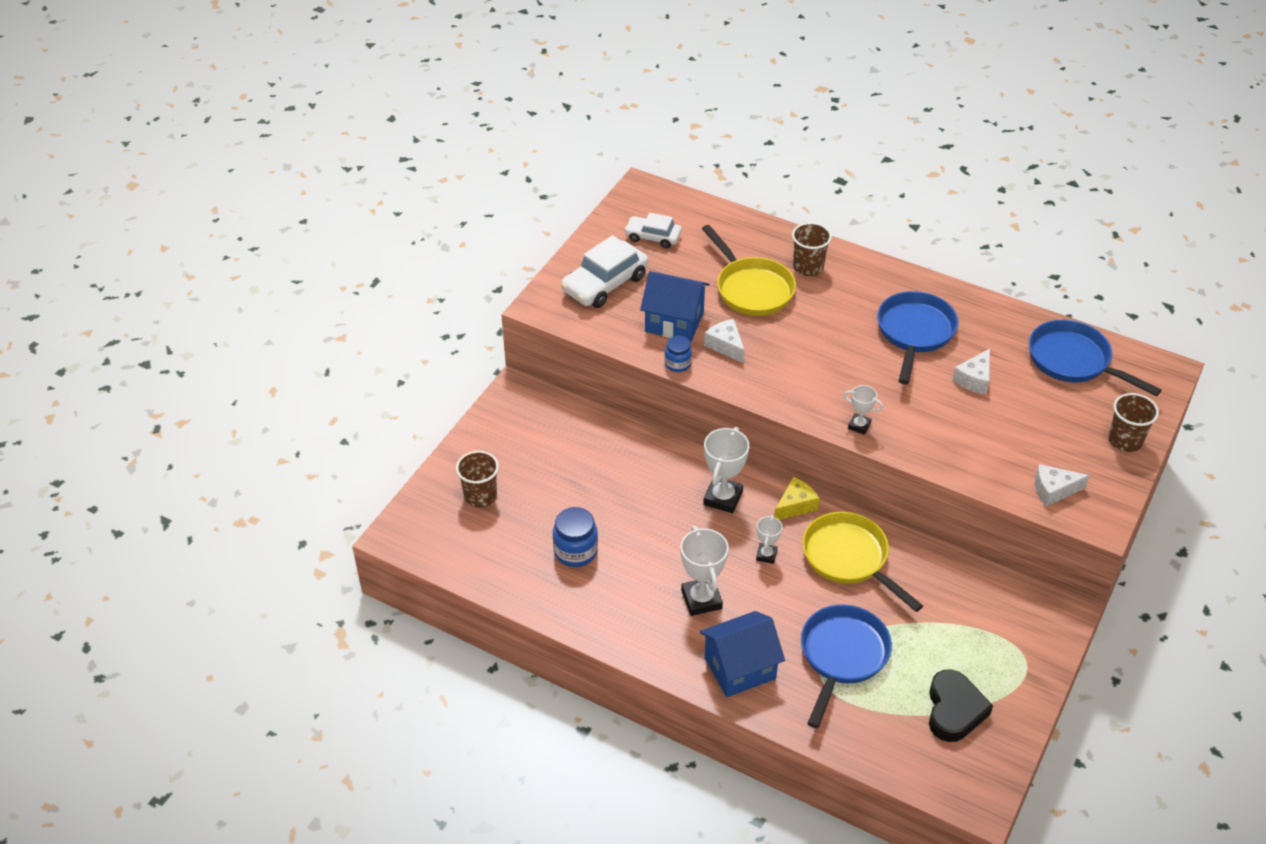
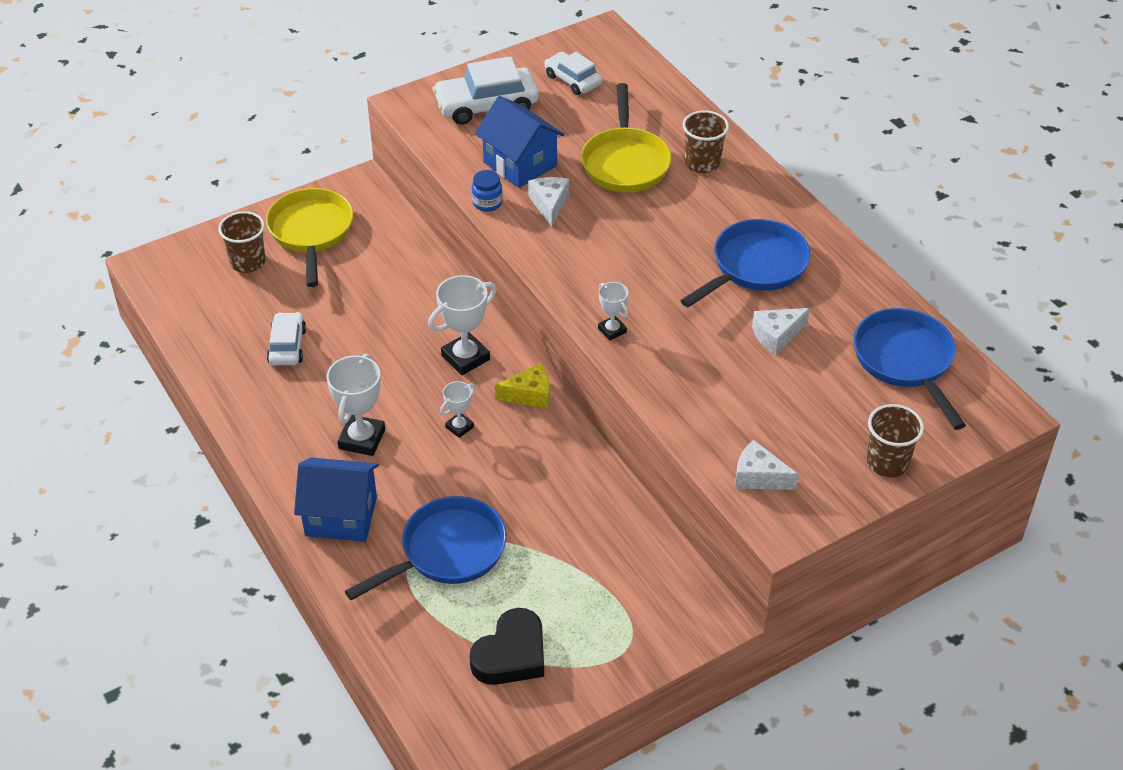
camera: 30 degrees right, 0 degrees up
blue jar [553,507,598,567] -> white car [267,312,306,365]
yellow pan [802,512,923,612] -> yellow pan moved to [266,188,353,287]

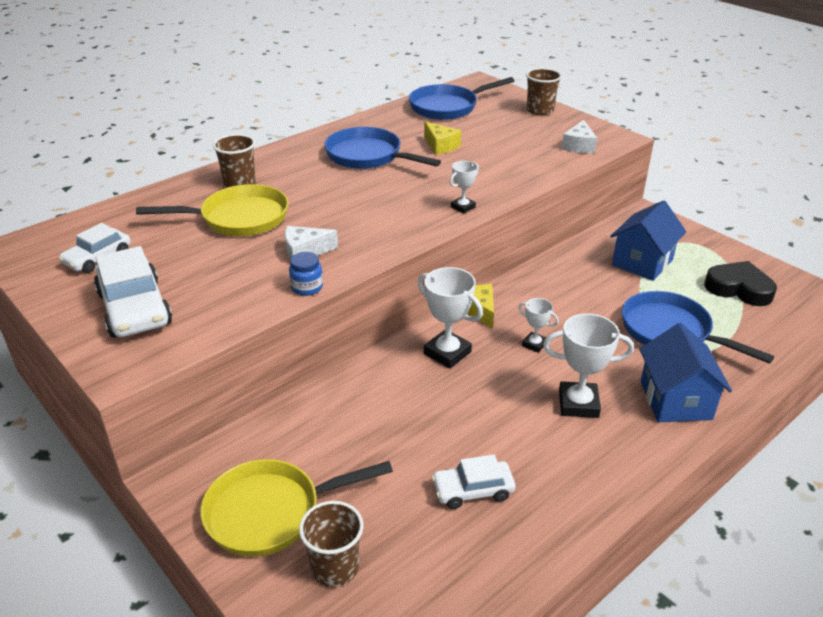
camera: 100 degrees left, 10 degrees down
blue house [475,96,564,188] -> blue house moved to [610,200,686,281]
white cheese [752,308,810,355] -> yellow cheese [424,122,461,155]

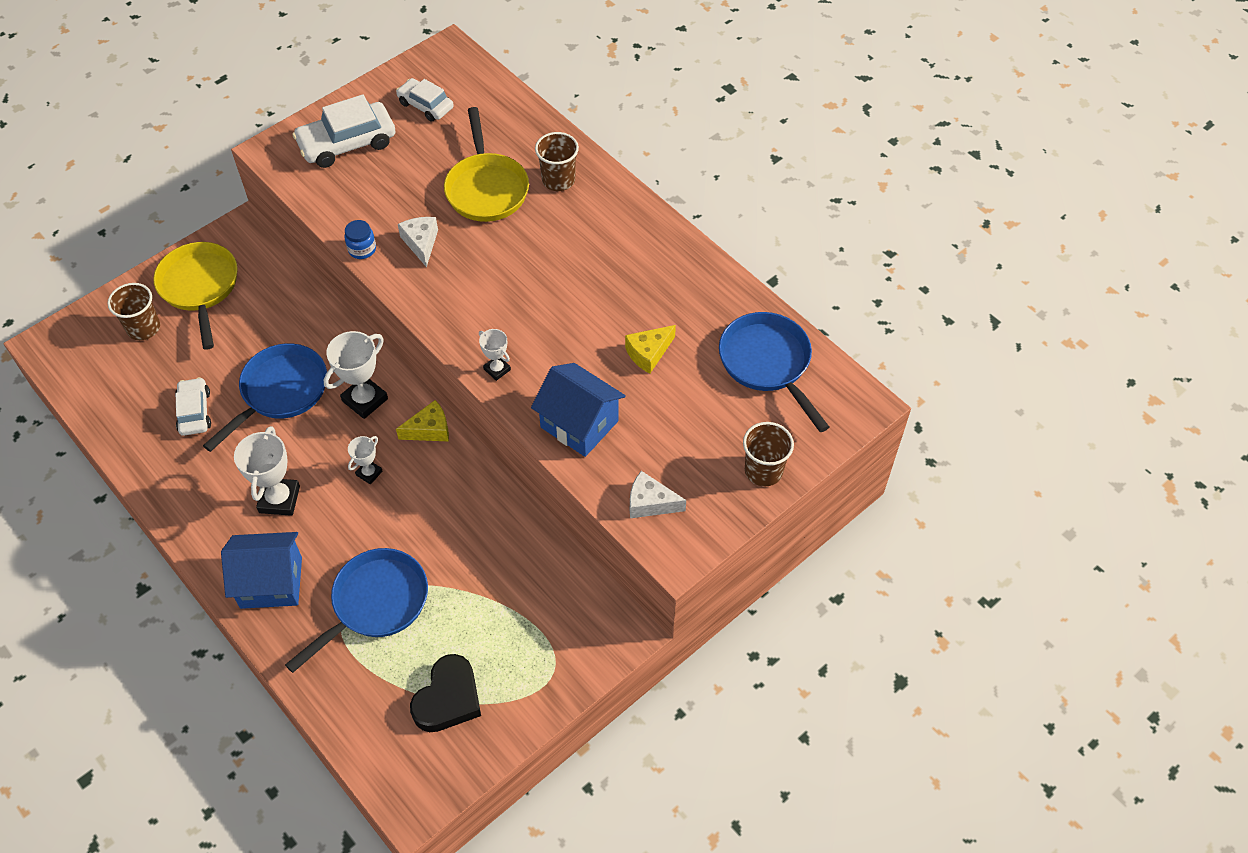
camera: 90 degrees right, 20 degrees up
blue pan [324,127,441,169] -> blue pan moved to [203,343,327,452]
blue house [610,200,686,281] -> blue house moved to [531,363,626,457]

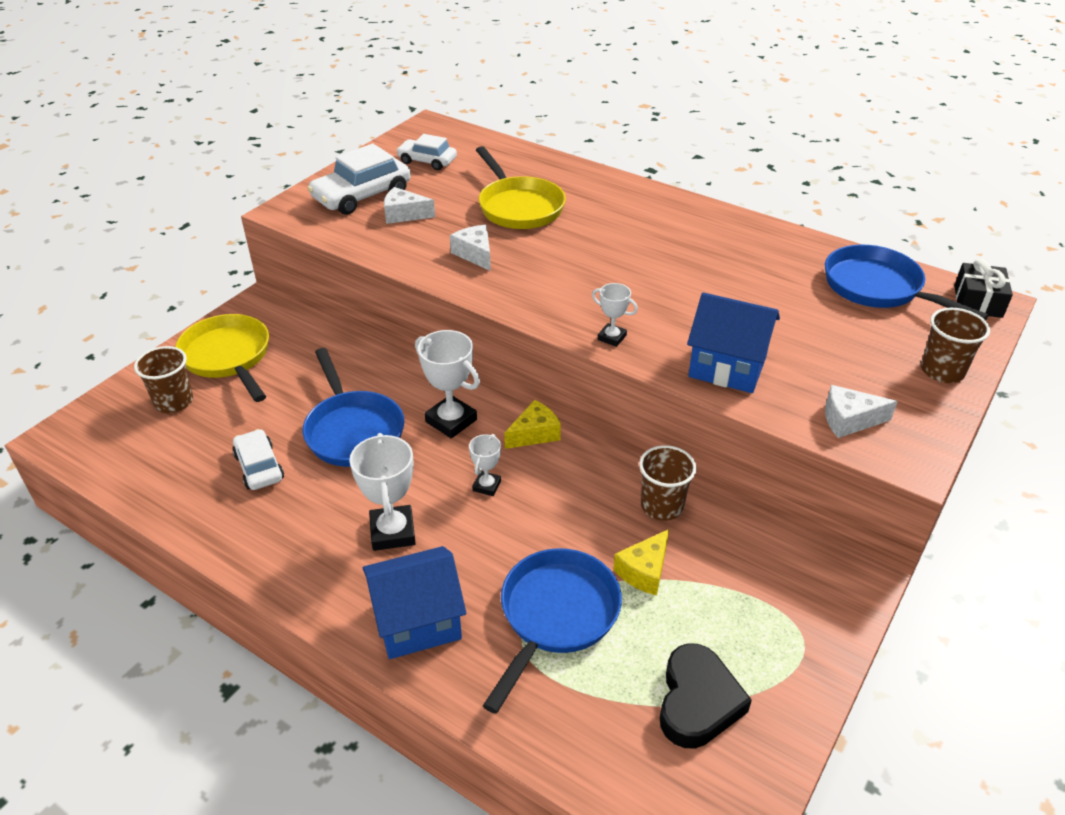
camera: 15 degrees left, 15 degrees down
blue pan [203,343,327,452] -> blue pan turned 135 degrees clockwise [303,348,404,467]
white trophy [324,331,388,419] -> white trophy turned 75 degrees counterclockwise [415,330,480,438]
blue jar [344,220,376,259] -> none
brown cup [535,132,579,191] -> brown cup moved to [639,445,697,521]
yellow cheese [625,325,676,373] -> yellow cheese moved to [613,529,669,595]
none -> white cheese [384,187,435,224]
none -> black gift [954,259,1013,318]

